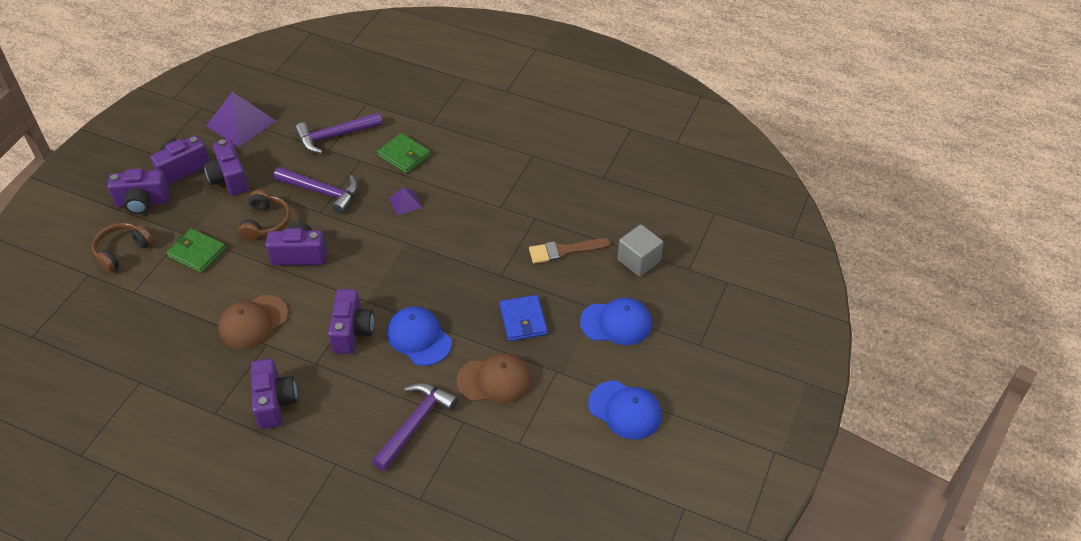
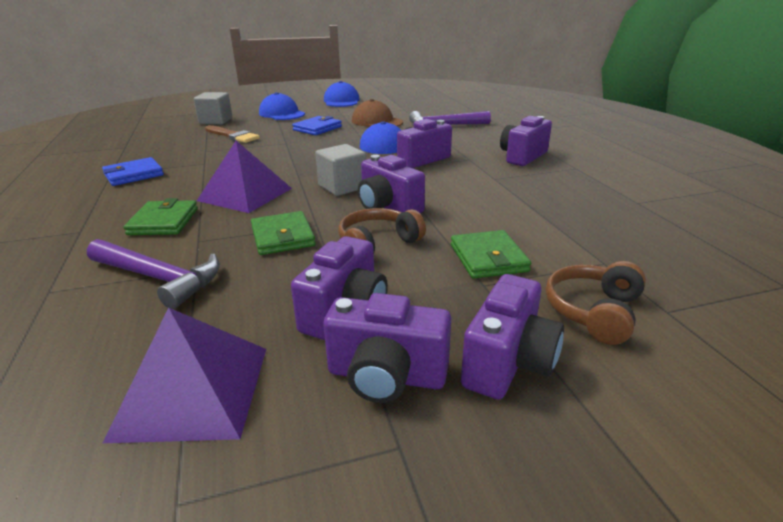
camera: 130 degrees left, 20 degrees down
brown headphones [92,223,153,272] -> brown headphones turned 120 degrees clockwise [546,261,646,345]
purple camera [107,169,170,214] -> purple camera turned 75 degrees clockwise [461,274,564,400]
brown cap [218,295,288,349] -> none
purple hammer [274,167,358,214] -> green wallet [251,211,316,255]
purple pyramid [389,187,422,215] -> purple pyramid [197,141,292,213], size x2.00
none -> blue wallet [102,157,164,186]
none -> grey cube [315,144,366,196]

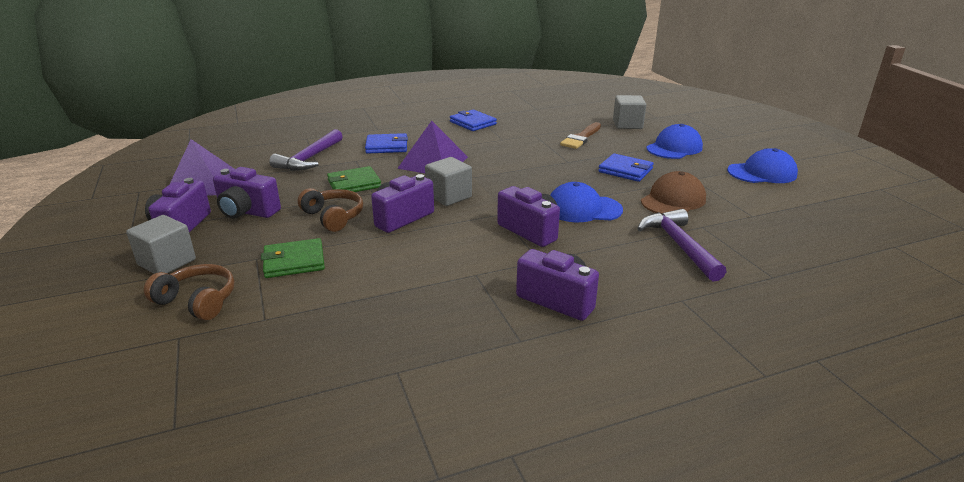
camera: 85 degrees right, 0 degrees up
green wallet [124,198,198,235] -> blue wallet [365,133,408,154]
purple camera [461,274,564,400] -> grey cube [126,215,196,274]

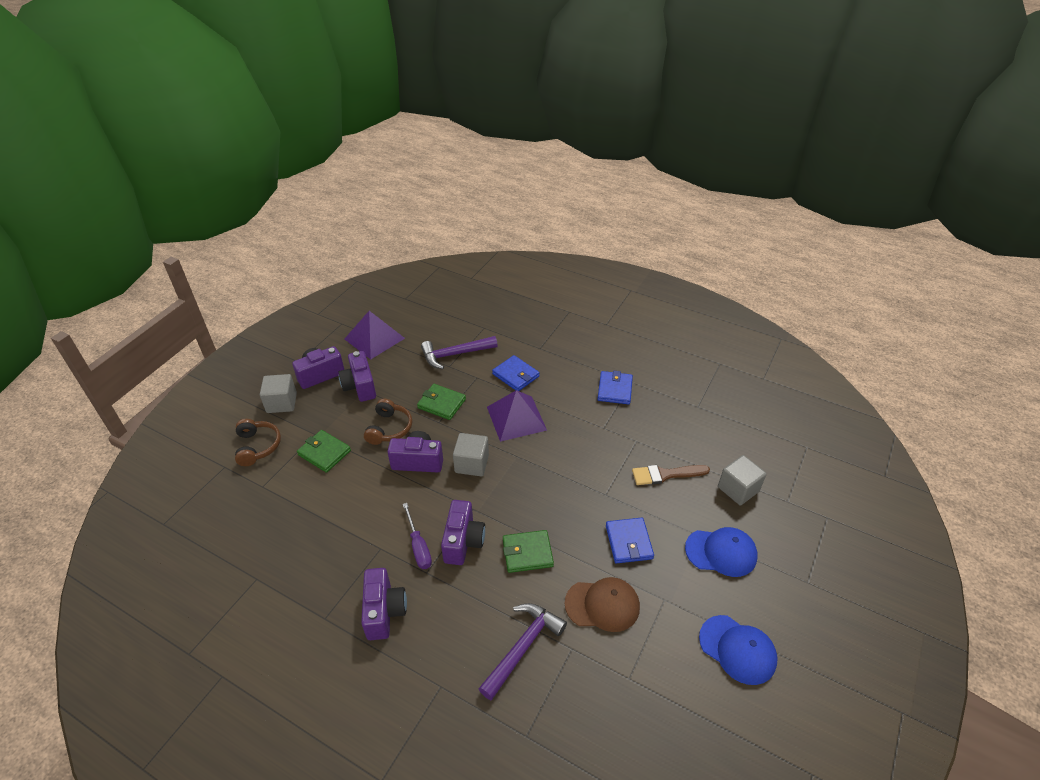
camera: 50 degrees right, 15 degrees up
blue cap [550,182,623,222] -> green wallet [503,530,554,573]
none -> purple screwdriver [403,503,432,569]

